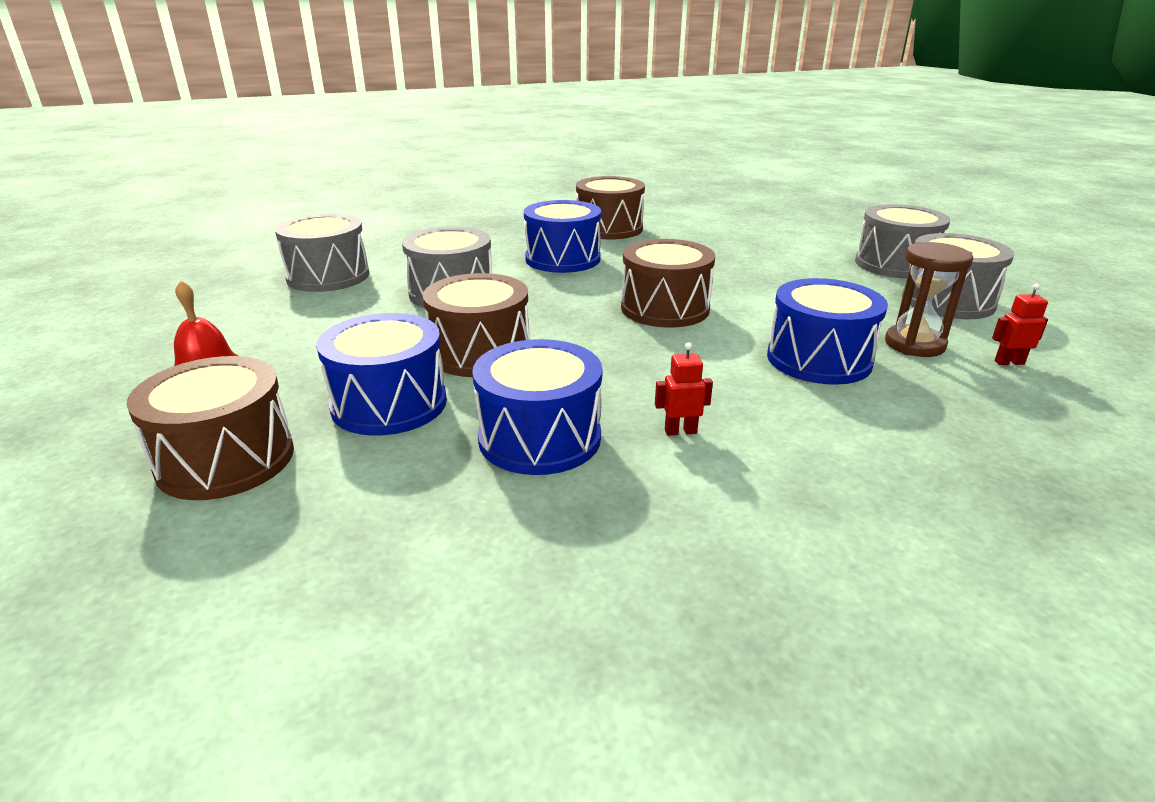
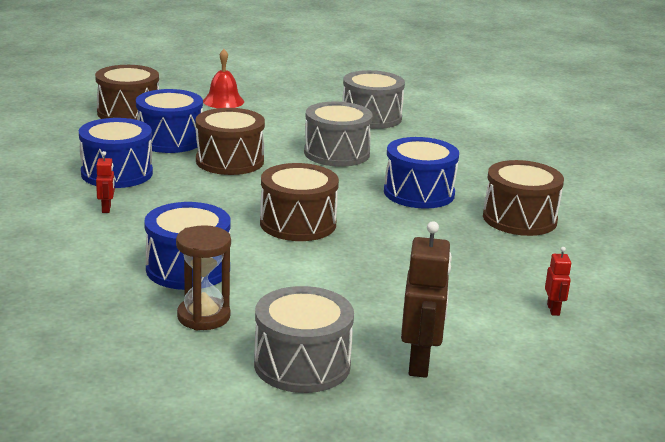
camera: 90 degrees right, 5 degrees down
grey drum [855,204,950,279] -> brown robot [401,221,452,378]
red robot [992,284,1048,365] -> red robot moved to [545,247,571,316]

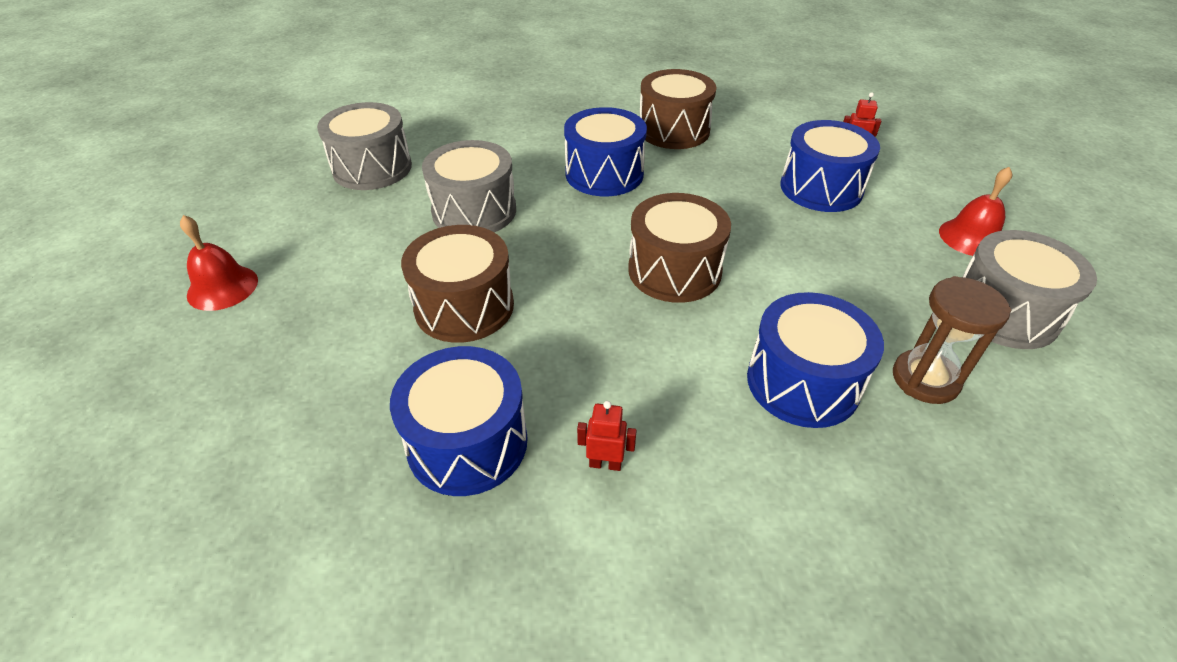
camera: 75 degrees left, 20 degrees up
brown drum [95,65,159,120] -> none
blue drum [136,89,203,153] -> blue drum moved to [780,120,880,212]
brown robot [401,221,452,378] -> red bell [939,167,1012,256]

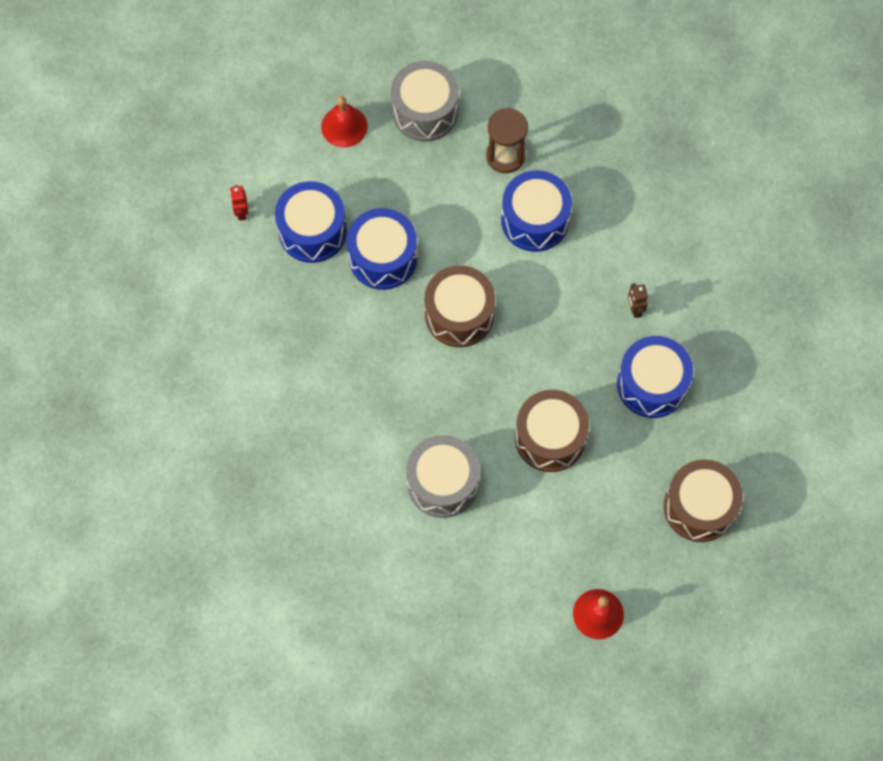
camera: 110 degrees left, 25 degrees up
grey drum [317,102,412,190] -> none
blue drum [564,107,647,196] -> blue drum moved to [347,208,417,290]
red robot [577,401,637,471] -> brown robot [628,283,648,318]
brown drum [640,69,717,149] -> brown drum moved to [664,459,743,542]

